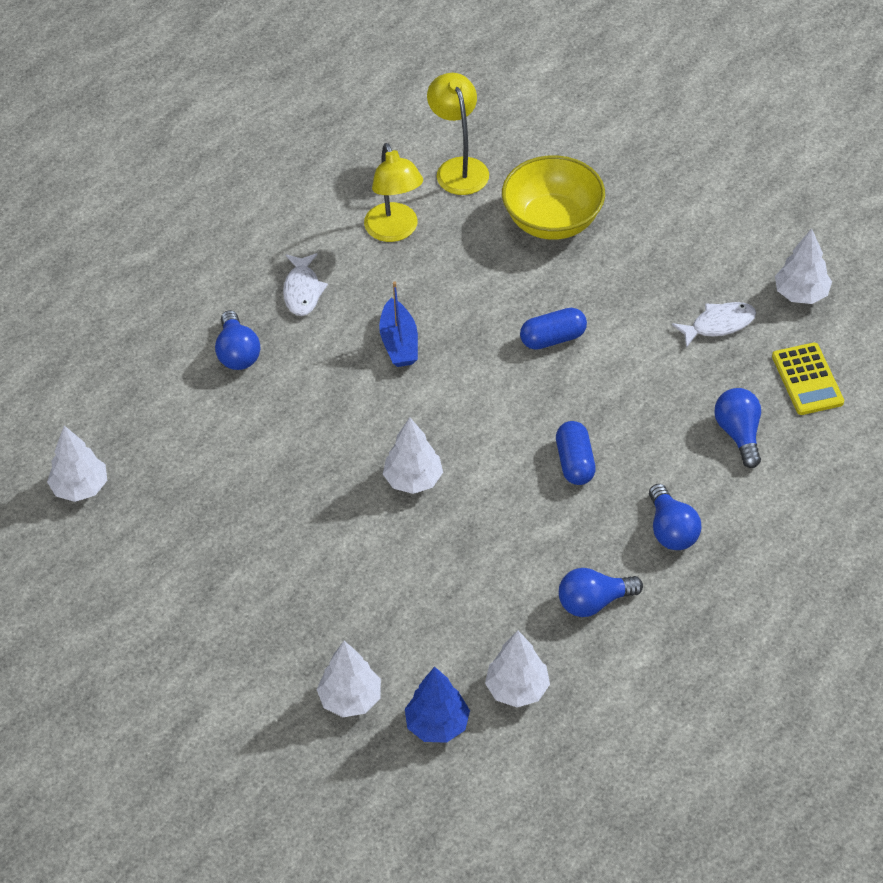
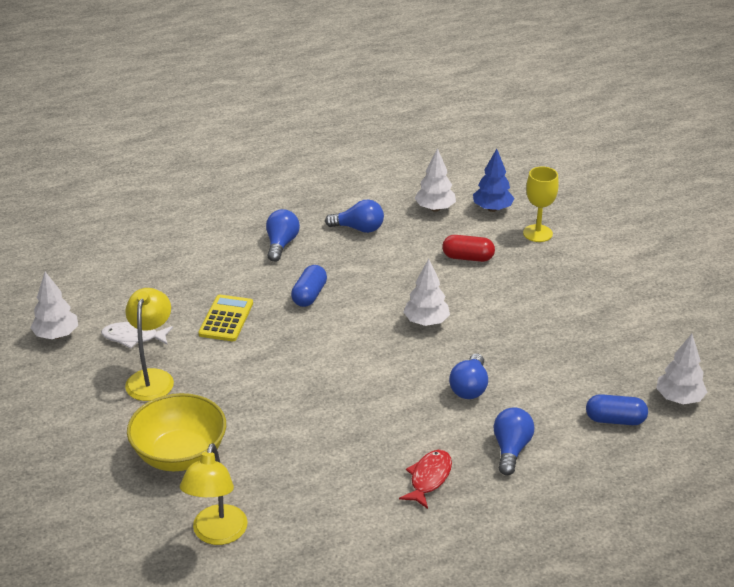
camera: 155 degrees left, 15 degrees down
white fish [283,253,328,316] -> red fish [399,450,452,509]
white tree [317,641,381,717] -> yellow goblet [523,166,559,242]
yellow lamp [364,143,423,242] -> yellow lamp moved to [125,288,174,401]
blue boat [379,282,418,367] -> none
blue capsule [520,308,587,350] -> blue capsule moved to [586,394,648,425]
blue light bulb [714,388,761,468] -> blue light bulb moved to [449,354,488,399]
yellow calculator [772,343,844,415] -> yellow calculator moved to [198,295,253,341]
none -> red capsule [442,235,495,262]

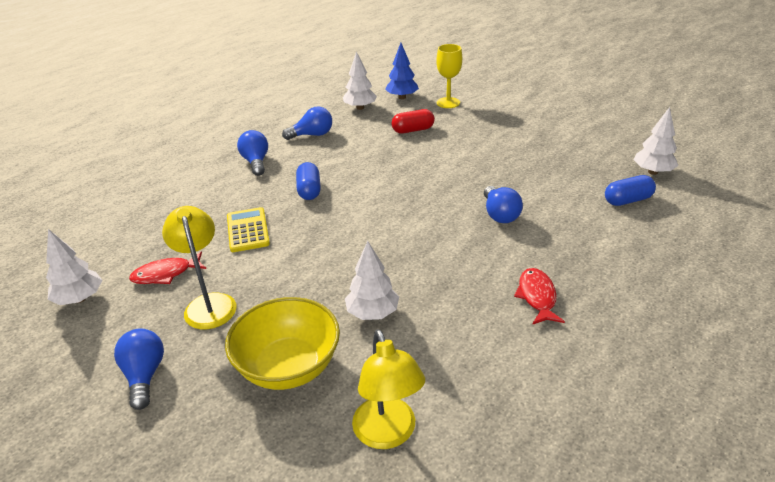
camera: 25 degrees left, 0 degrees up
white fish [101,322,173,348] -> red fish [129,251,206,284]
white tree [403,259,450,326] -> white tree moved to [345,241,399,320]
blue light bulb [493,407,535,476] -> blue light bulb moved to [114,328,164,410]

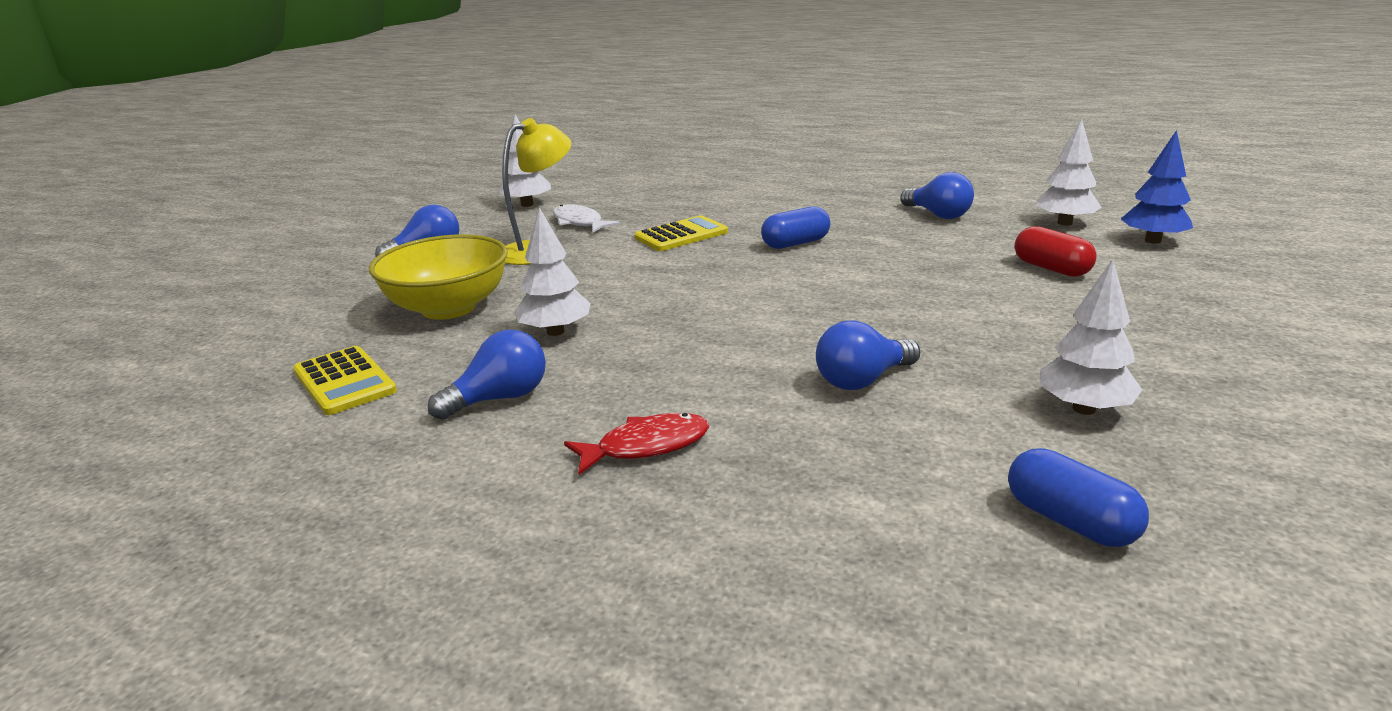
camera: 70 degrees right, 10 degrees down
red fish [129,251,206,284] -> white fish [553,204,620,233]
blue light bulb [237,130,268,176] -> blue light bulb moved to [428,330,546,420]
yellow lamp [352,329,425,449] -> yellow calculator [293,346,397,415]
yellow goblet [436,44,462,108] -> none
white tree [634,107,678,175] -> white tree moved to [1040,259,1142,415]

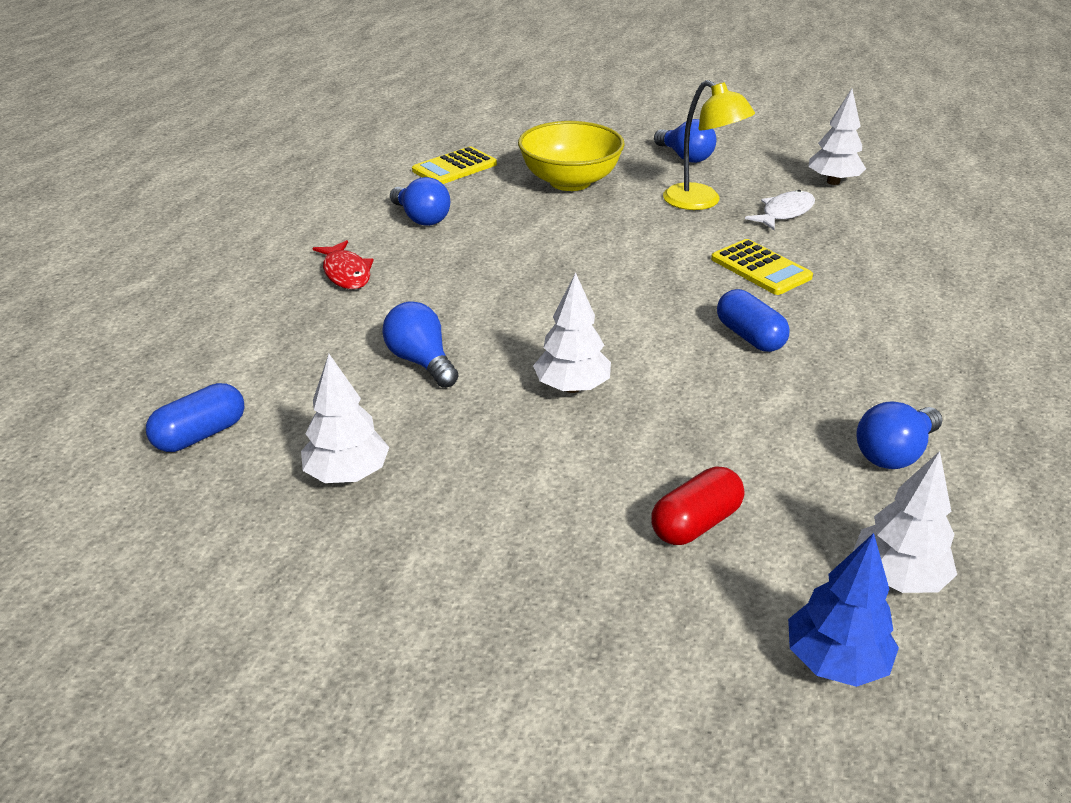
camera: 85 degrees right, 10 degrees up
white tree [514,207,591,336] -> white tree moved to [533,272,611,393]

